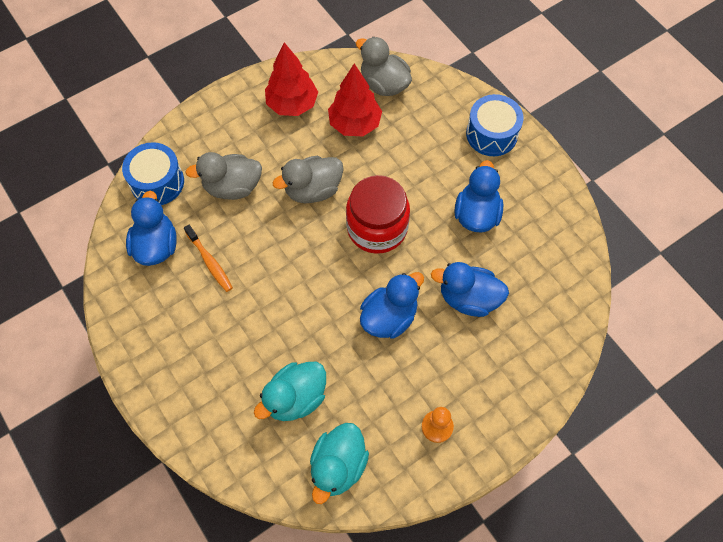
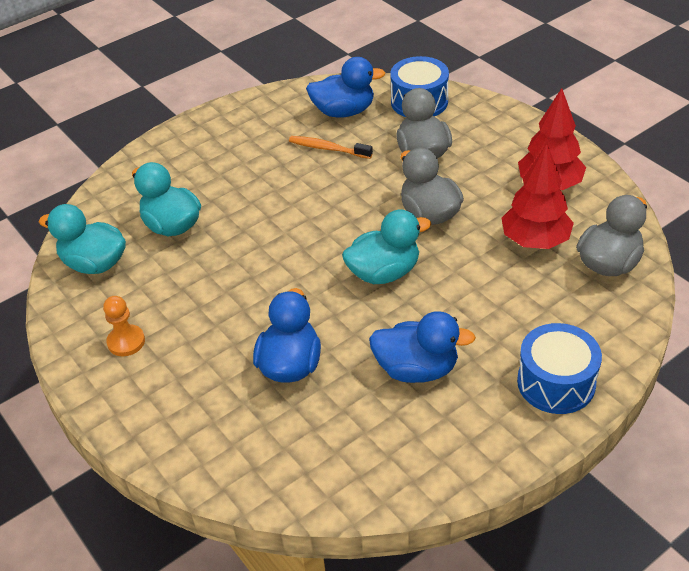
camera: 90 degrees right, 20 degrees down
orange toothbrush [184,225,233,292] -> orange toothbrush turned 60 degrees clockwise [289,136,373,159]
red jar [346,175,410,254] -> turquoise duck [342,210,431,284]
blue duck [360,272,424,339] -> none

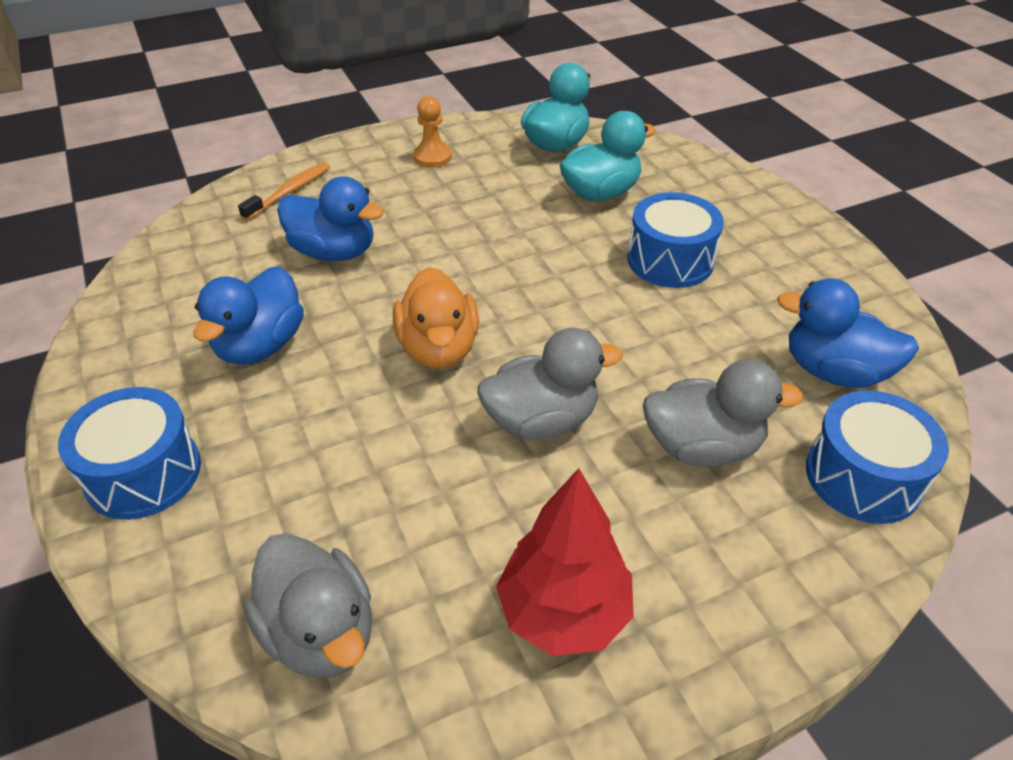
camera: 100 degrees right, 0 degrees up
orange toothbrush [289,136,373,159] -> orange toothbrush moved to [238,162,330,221]
blue duck [306,57,385,118] -> blue duck turned 105 degrees clockwise [777,278,919,388]
turquoise duck [342,210,431,284] -> orange duck [393,267,479,368]
red tree [502,143,574,249] -> none
none -> blue drum [627,192,724,288]

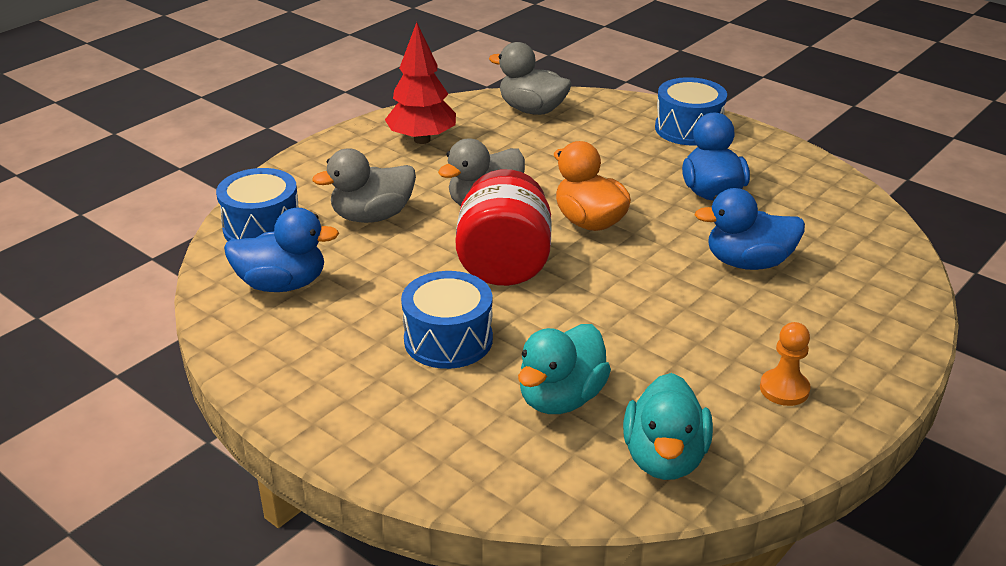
camera: 155 degrees right, 10 degrees down
orange toothbrush [238,162,330,221] -> none
none -> red jar [456,169,552,286]

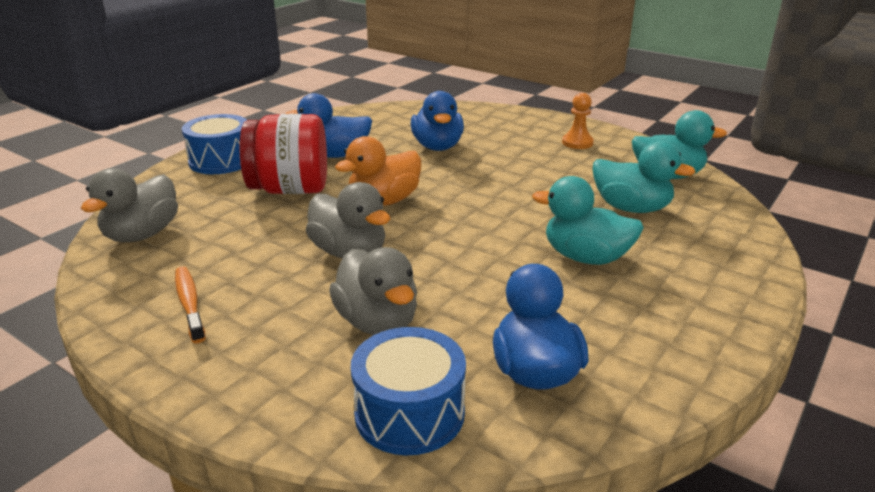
camera: 95 degrees left, 5 degrees down
red tree [385,22,456,144] -> orange toothbrush [175,266,206,343]
blue drum [401,271,493,369] -> turquoise duck [532,176,644,265]
red jar [456,169,552,286] -> red jar moved to [239,114,327,194]

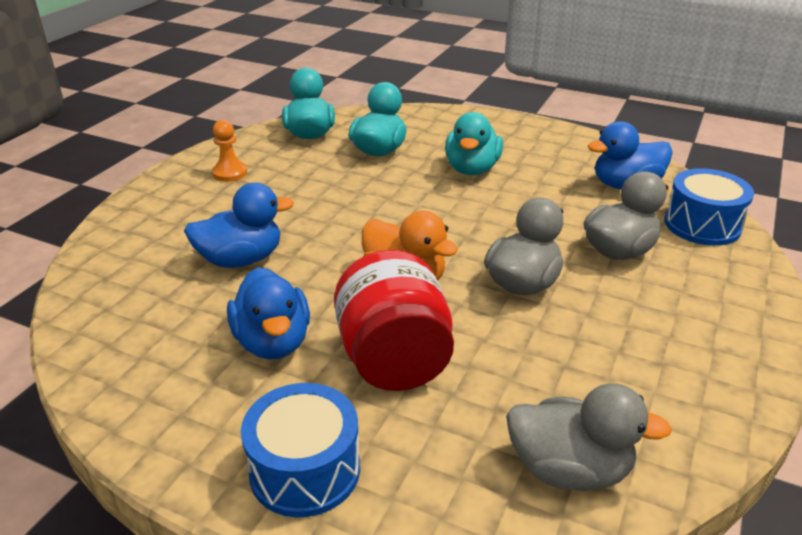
camera: 100 degrees left, 5 degrees up
orange toothbrush [175,266,206,343] -> none

